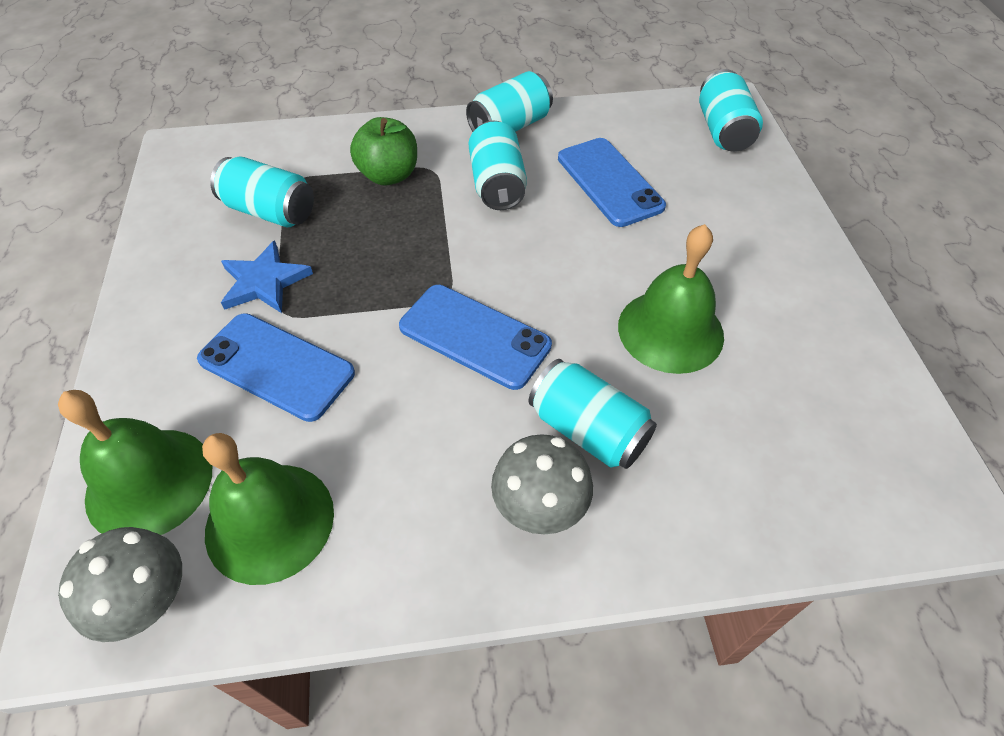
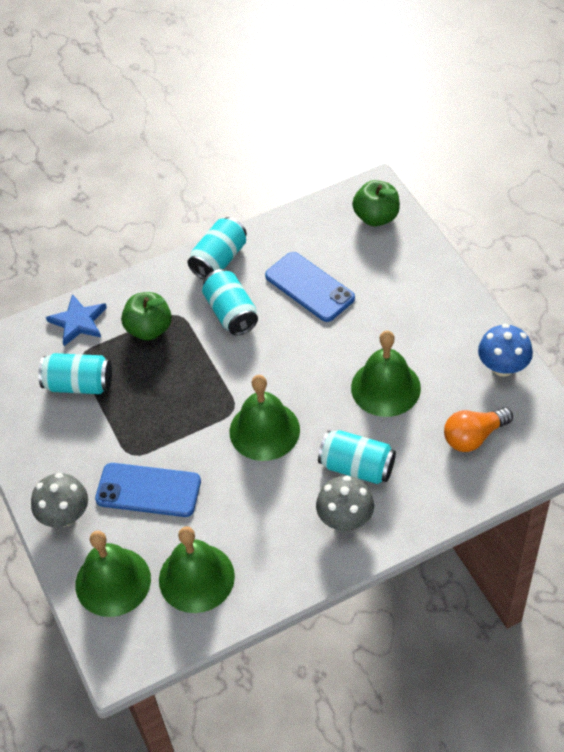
camera: 15 degrees left, 0 degrees up
grey mushroom [58,527,182,642] -> grey mushroom moved to [31,473,88,527]
blue star [221,240,313,313] -> blue star moved to [46,294,107,346]
blue phone [399,285,552,390] -> green bell [230,375,300,461]
turquoise can [699,69,763,152] -> green apple [352,180,400,226]
none -> orange light bulb [444,407,513,452]
none -> blue mushroom [478,324,533,377]

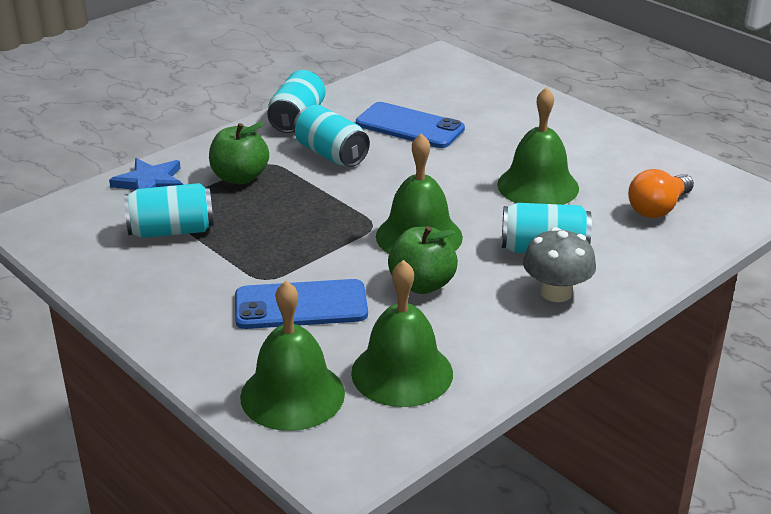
camera: 20 degrees left, 20 degrees down
grey mushroom [31,473,88,527] -> none
green apple [352,180,400,226] -> green apple moved to [388,226,458,294]
blue mushroom [478,324,533,377] -> none

